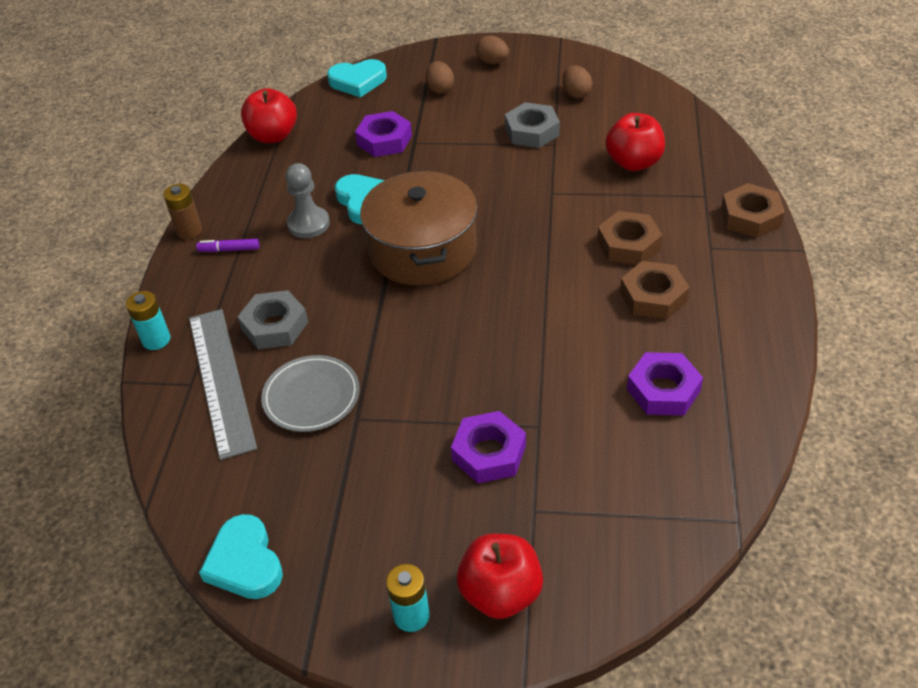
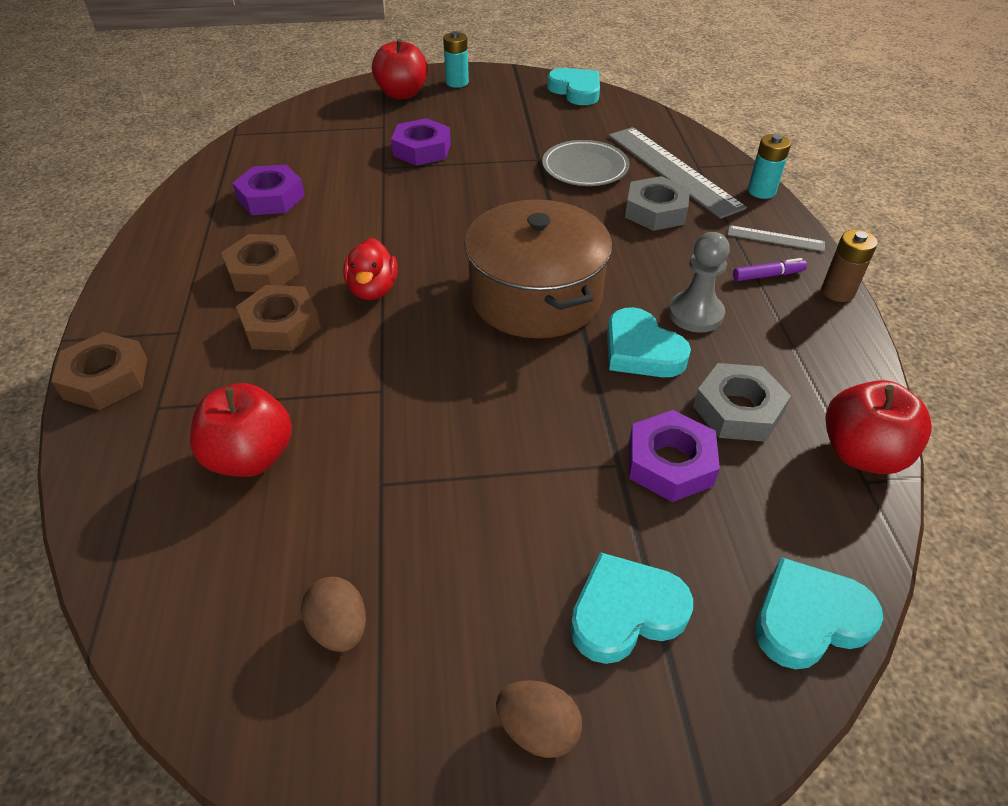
camera: 165 degrees right, 0 degrees up
brown egg [426,61,454,94] -> turquoise heart [570,552,693,664]
grey nut [505,102,560,148] -> grey nut moved to [693,363,791,442]
none -> red duck [343,238,398,300]
none -> grey ruler [728,225,825,252]

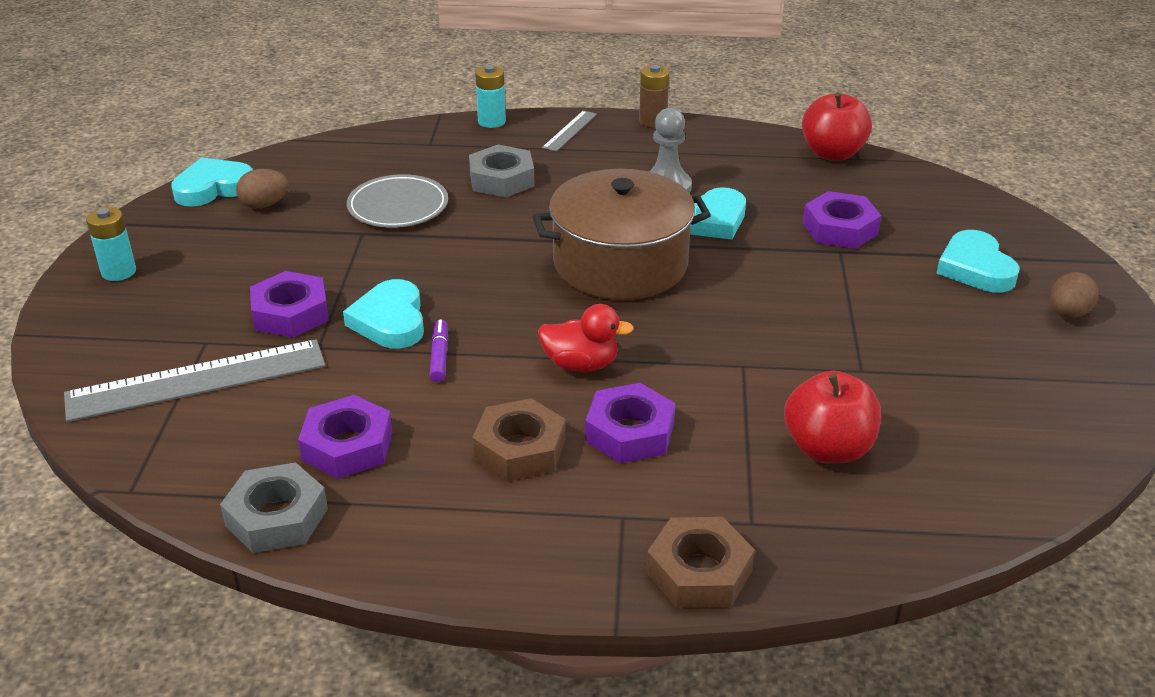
camera: 80 degrees left, 10 degrees down
brown nut [236,285,321,351] -> purple nut [585,383,675,463]
brown egg [301,577,366,652] -> brown egg moved to [236,169,289,209]
red apple [372,39,428,99] -> none
grey ruler [608,127,747,219] -> grey ruler moved to [64,339,325,422]
grey nut [693,363,791,442] -> grey nut moved to [220,462,328,553]
purple marker [733,258,807,281] -> purple marker moved to [429,320,448,382]
turquoise heart [755,557,883,669] -> turquoise heart moved to [343,279,424,349]

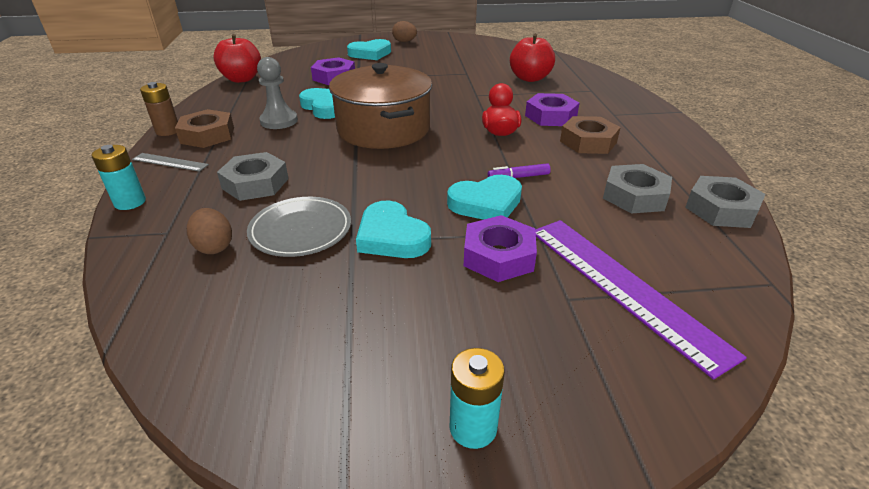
camera: 100 degrees left, 0 degrees up
grey ruler [64,339,325,422] -> purple ruler [535,220,747,380]
turquoise heart [171,158,253,206] -> turquoise heart moved to [356,201,431,258]
brown egg [236,169,289,209] -> brown egg moved to [187,208,232,254]
purple nut [298,395,393,479] -> grey nut [603,164,672,213]
brown nut [646,517,755,608] -> brown nut moved to [175,109,234,148]

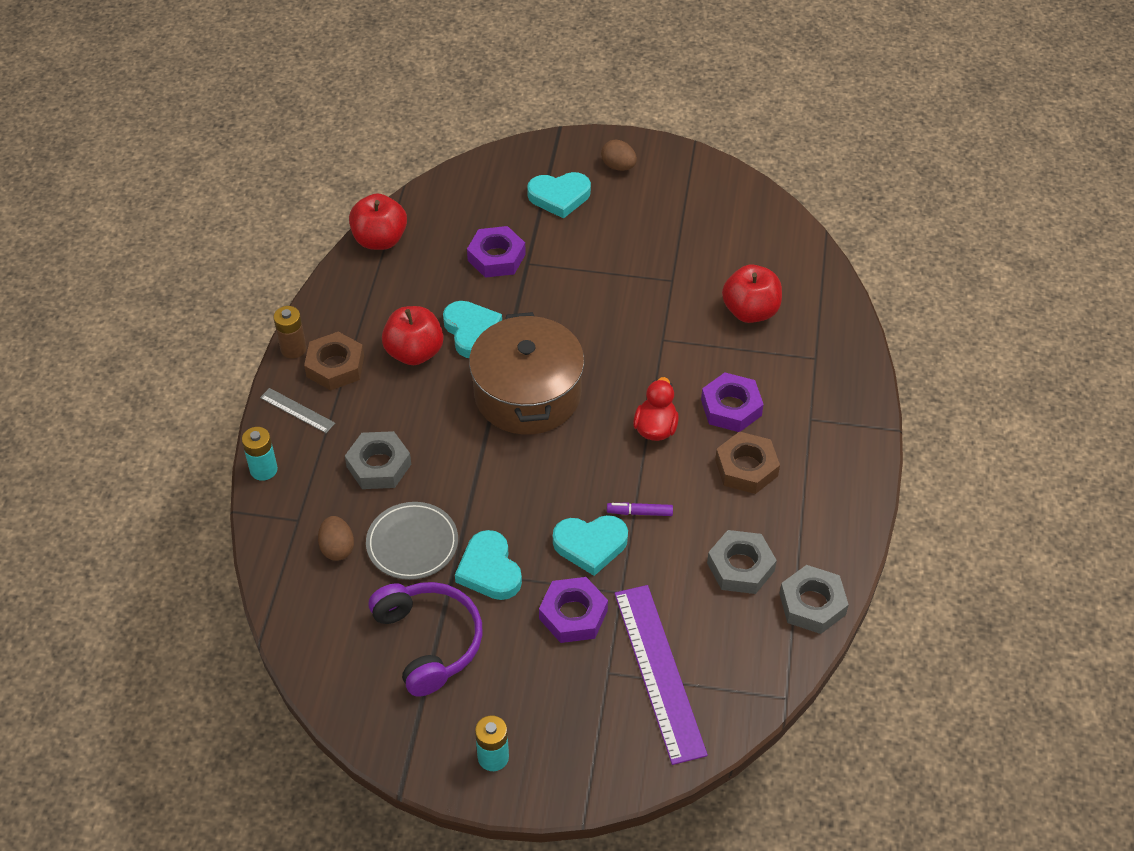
camera: 15 degrees right, 15 degrees up
grey pawn [257,57,298,129] -> red apple [382,306,444,365]
none -> purple headphones [369,582,483,697]

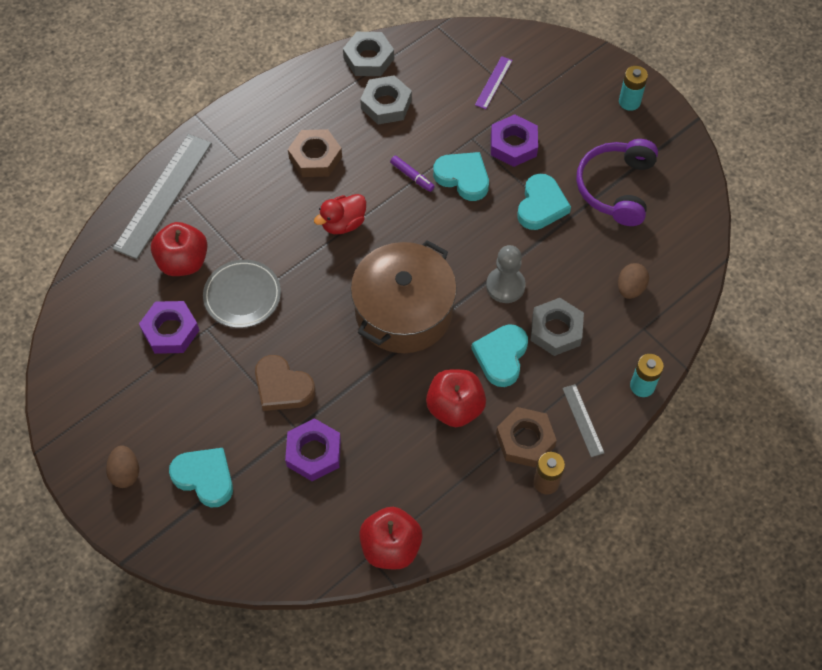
camera: 140 degrees left, 10 degrees up
grey plate [366,502,458,580] -> grey plate moved to [203,260,281,328]
turquoise heart [443,301,502,358] -> turquoise heart moved to [471,324,528,387]
purple ruler [614,585,708,765] -> purple ruler [475,56,513,109], size x0.47
purple nut [701,373,764,432] -> purple nut moved to [139,301,200,354]
none -> grey ruler [112,134,212,259]
none -> brown heart [255,355,316,411]
none -> grey pawn [486,245,526,303]

